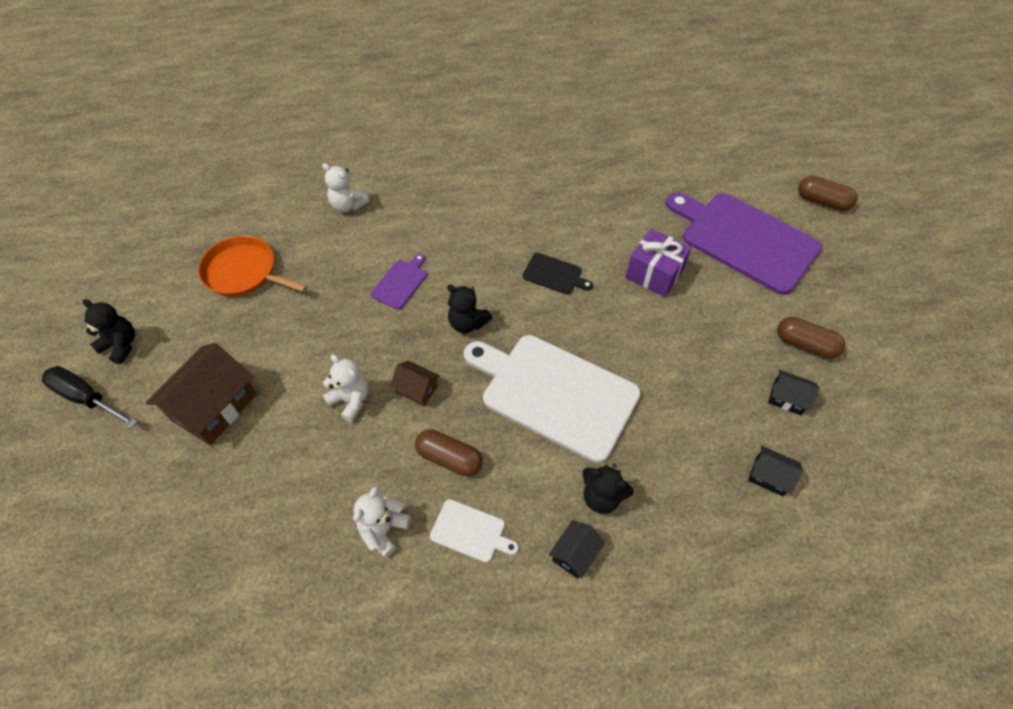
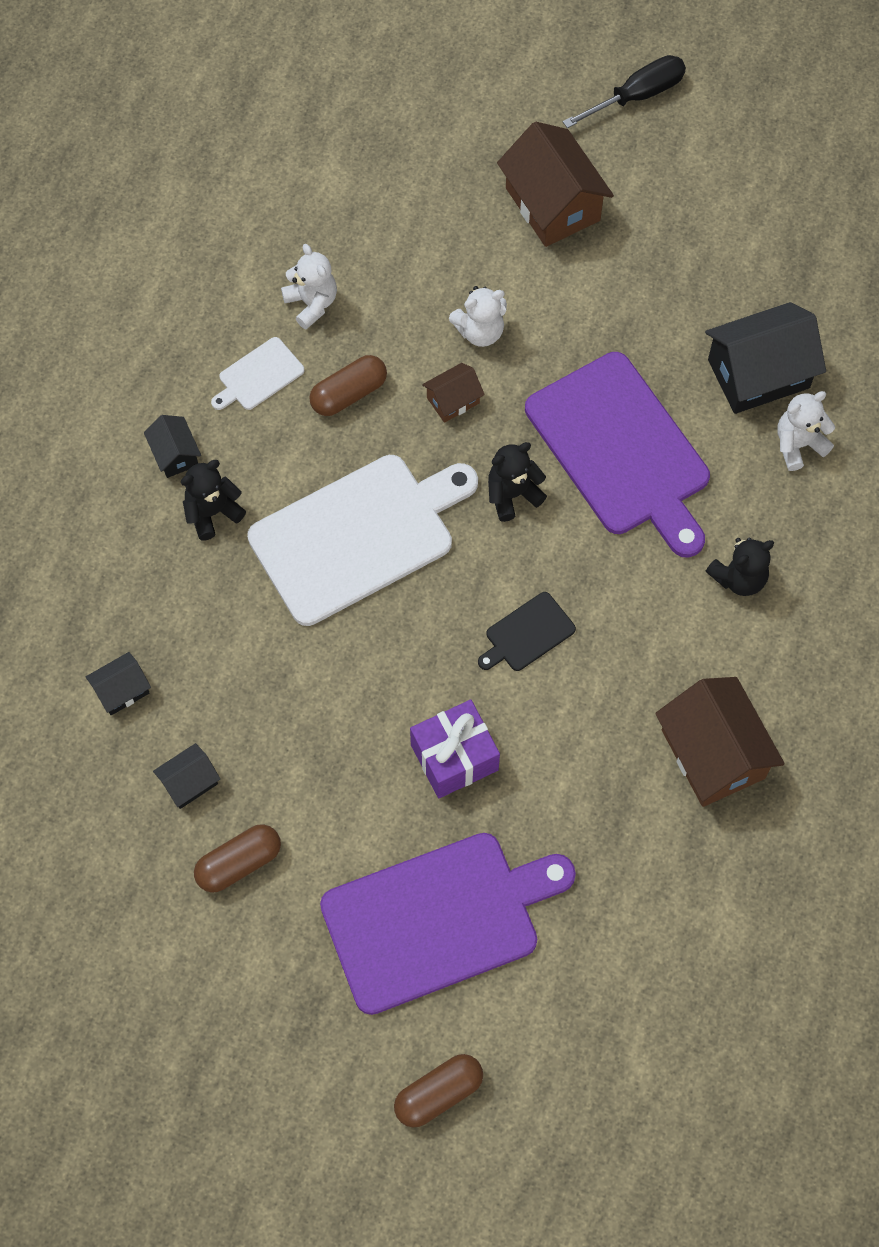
camera: 120 degrees right, 10 degrees up
black teddy bear [83,299,135,364] -> black teddy bear moved to [706,538,774,596]
orange pan [198,236,308,296] -> none
purple cutting board [370,254,427,310] -> purple cutting board [525,352,710,557], size x2.32
none -> brown house [655,677,785,807]
none -> black house [705,302,826,414]

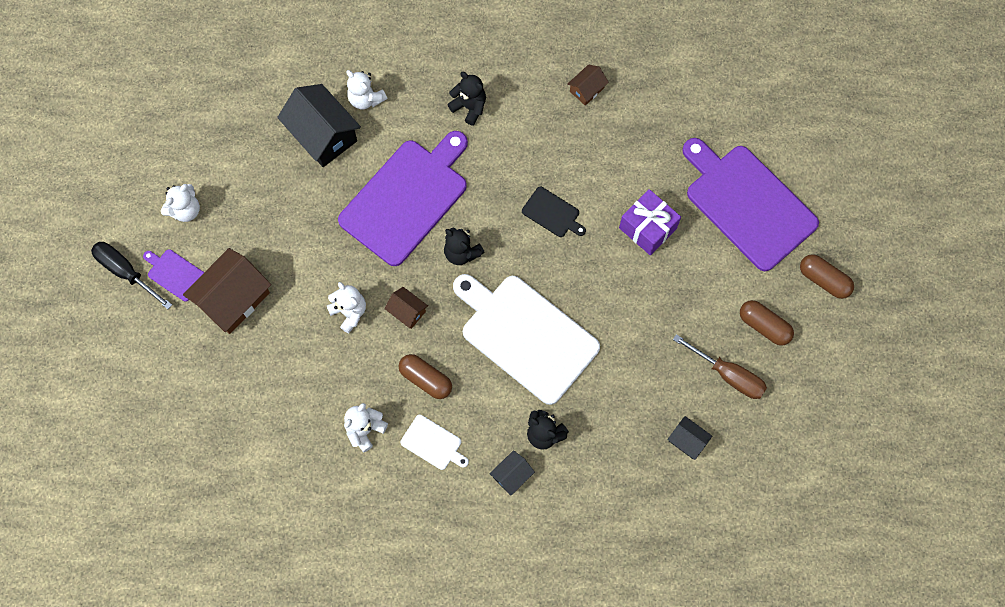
camera: 110 degrees left, 5 degrees up
black house [153,743,220,809] -> brown screwdriver [673,334,767,399]
brown capsule [394,1054,483,1127] -> brown capsule moved to [800,254,854,299]
brown house [655,677,785,807] -> brown house [567,64,609,106], size x0.50
none -> purple cutting board [143,249,204,302]
none -> white teddy bear [161,184,200,222]

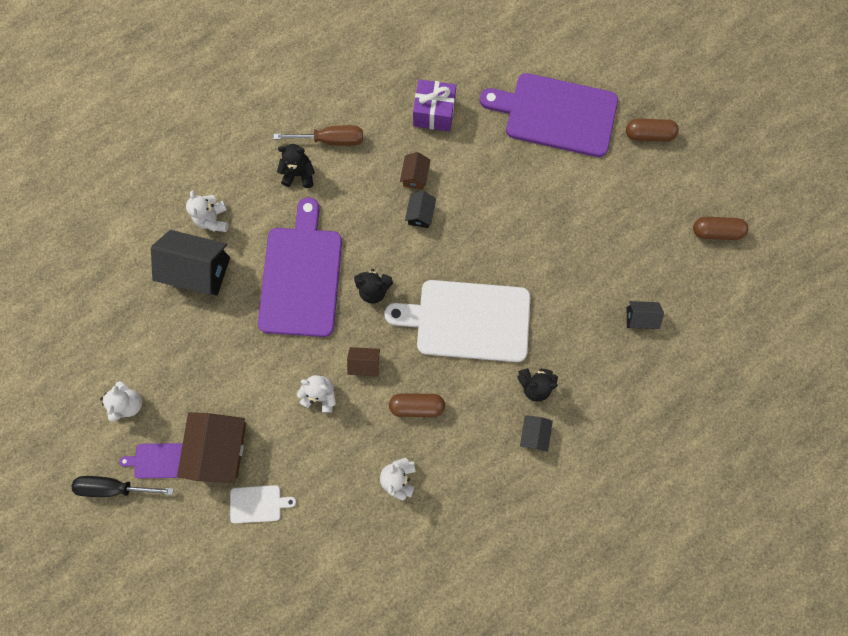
camera: 35 degrees left, 5 degrees up
white teddy bear [346,70,387,109] -> white teddy bear turned 75 degrees clockwise [186,190,228,232]
white cutting board [400,415,469,470] -> white cutting board moved to [230,485,296,523]
black cutting board [522,187,586,237] -> black house [405,191,436,228]
brown house [567,64,609,106] -> brown house moved to [400,152,430,190]
purple gift [619,189,681,255] -> purple gift moved to [413,79,456,131]
brown screwdriver [673,334,767,399] -> brown screwdriver moved to [274,125,363,146]
brown capsule [740,300,794,346] -> brown capsule moved to [693,217,748,240]

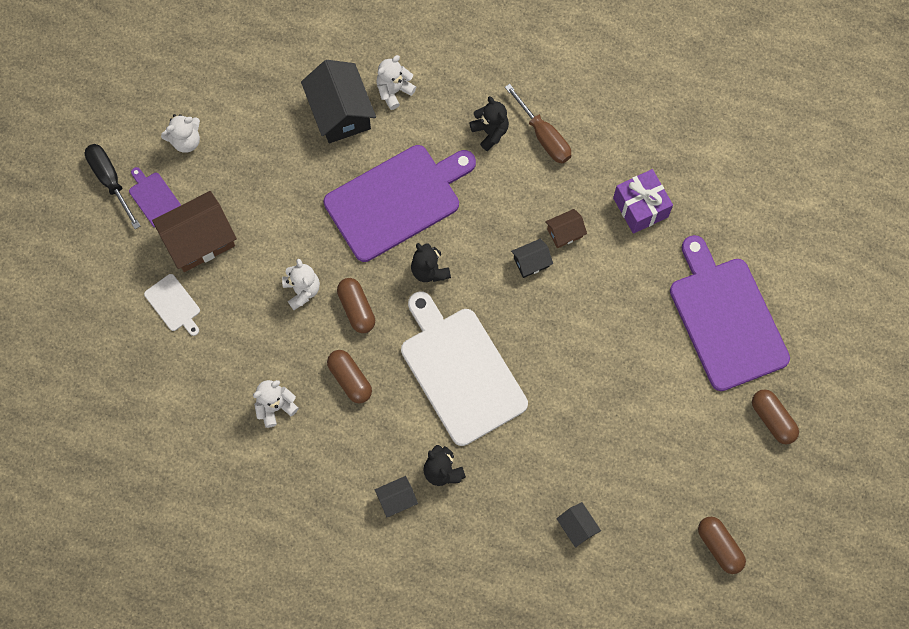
camera: 55 degrees right, 5 degrees down
brown house [347,347,380,376] -> brown capsule [337,278,375,333]

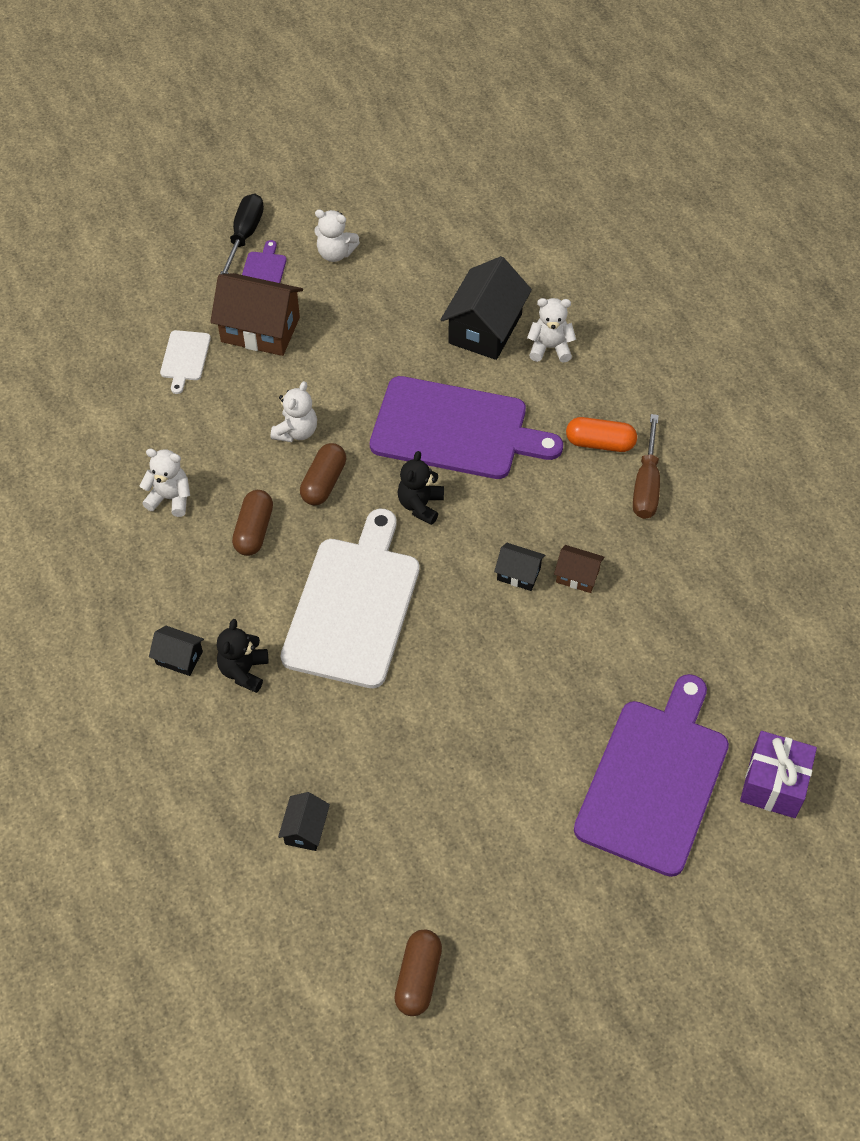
camera: 45 degrees right, 15 degrees down
black teddy bear [469,96,509,151] -> orange capsule [566,417,637,452]
purple gift [613,169,673,234] -> purple gift moved to [740,731,817,818]
brown capsule [752,389,799,444] -> none

